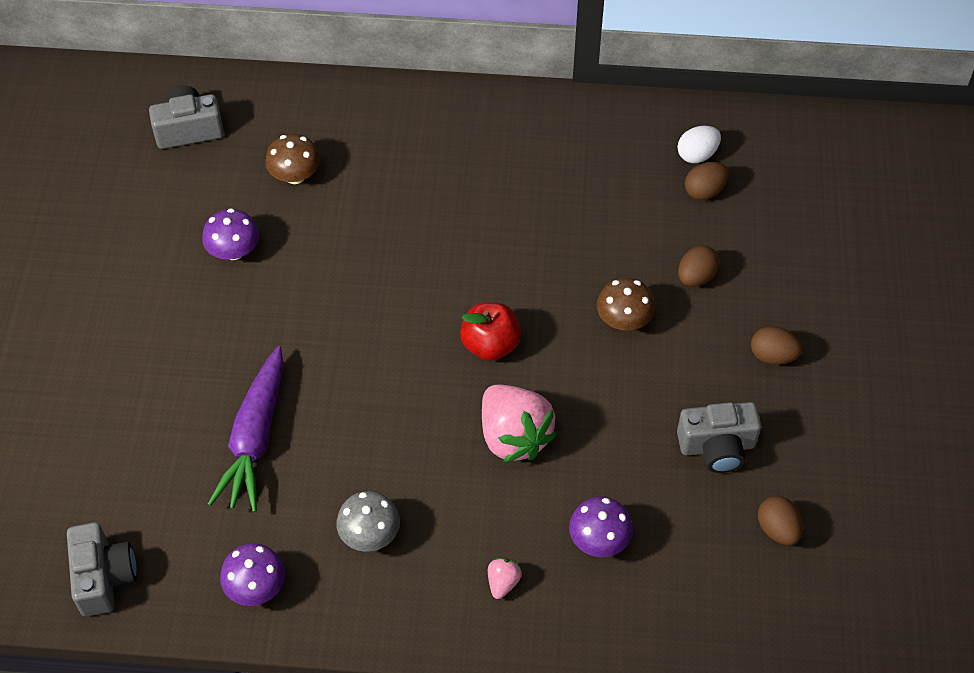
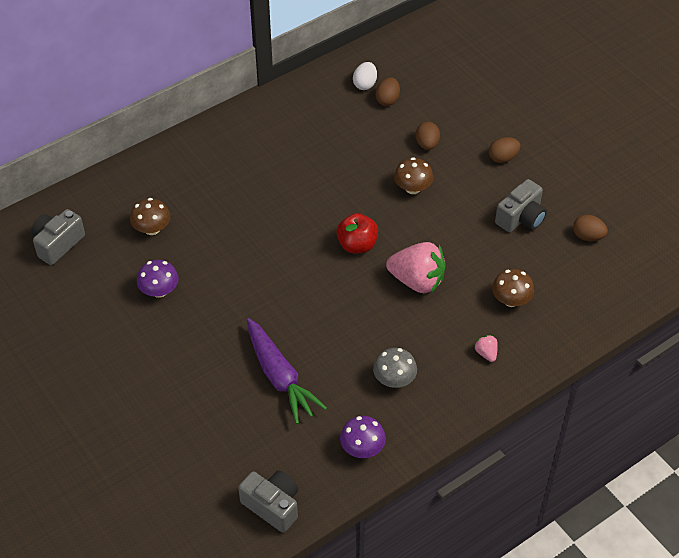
camera: 40 degrees left, 5 degrees down
purple mushroom [569,496,633,557] -> brown mushroom [492,269,534,307]

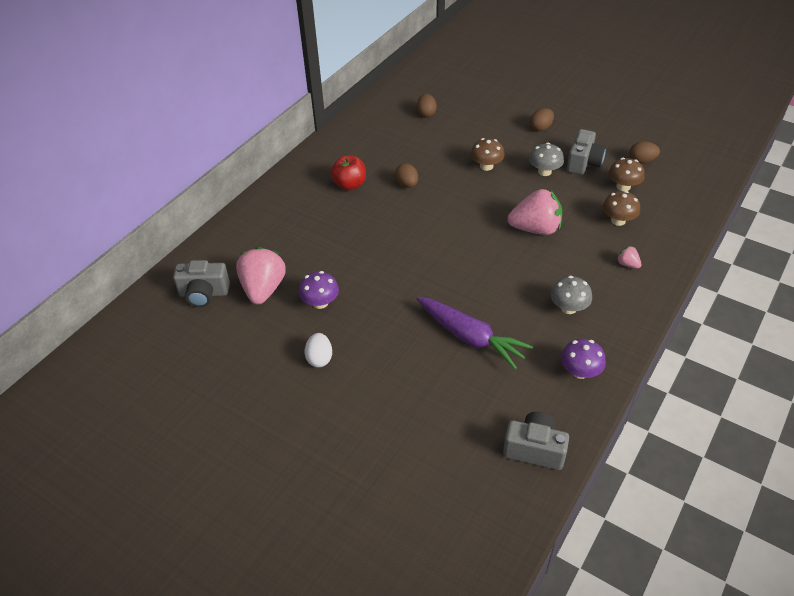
camera: 20 degrees left, 5 degrees down
grey camera [31,209,85,265] -> grey camera turned 105 degrees counterclockwise [173,260,230,307]
brown mushroom [130,198,170,235] -> brown mushroom moved to [608,158,645,191]
red apple [336,213,378,253] -> red apple moved to [330,155,366,190]
white egg [353,62,377,90] -> white egg moved to [305,333,332,367]
brown egg [416,122,440,150] -> brown egg moved to [395,163,418,188]
none -> pink strawberry [236,247,286,304]
none -> grey mushroom [529,143,564,176]

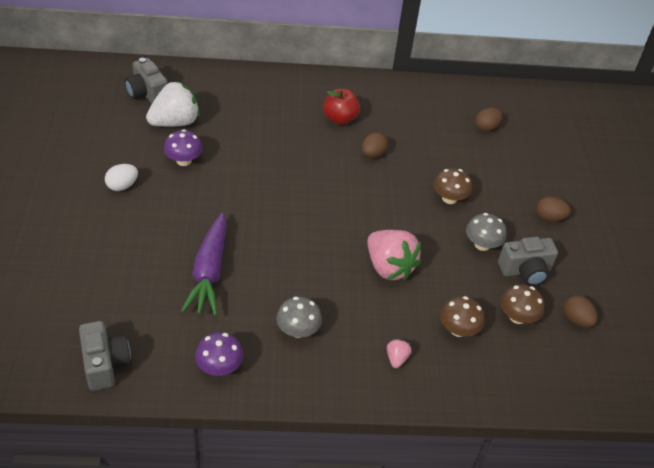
camera: 50 degrees right, 0 degrees up
pink strawberry [236,247,286,304] -> white strawberry [146,81,200,127]

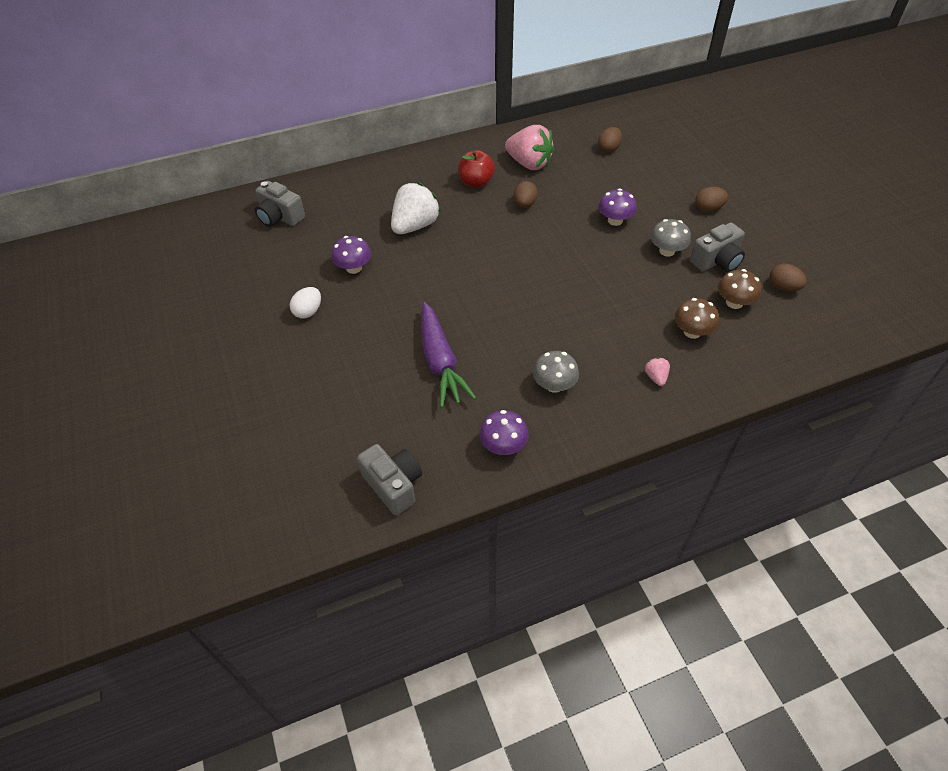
camera: 15 degrees left, 5 degrees up
white strawberry [146,81,200,127] -> white strawberry moved to [391,182,441,234]
pink strawberry [367,230,421,281] -> pink strawberry moved to [505,125,554,170]
brown mushroom [434,168,472,204] -> purple mushroom [598,189,637,226]

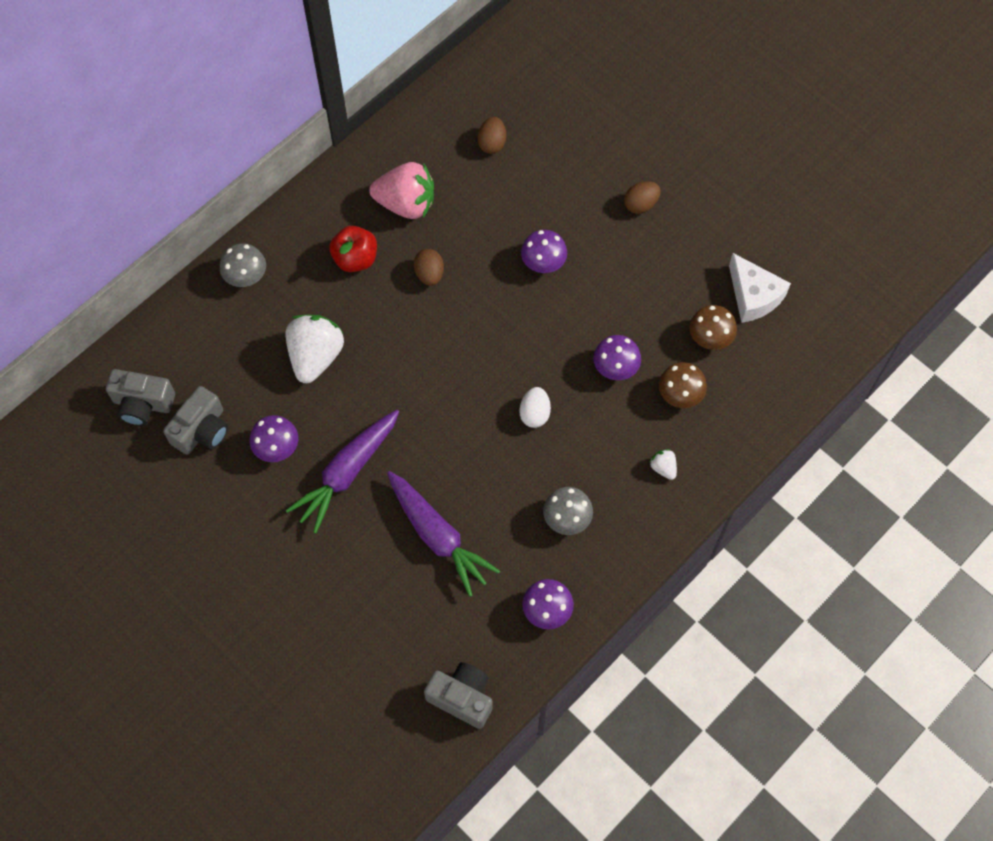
camera: 25 degrees left, 15 degrees up
white egg [290,287,321,319] -> white egg moved to [519,387,551,428]
pink strawberry [645,357,670,386] -> white strawberry [649,449,677,480]
grey mushroom [651,219,691,257] -> grey mushroom moved to [220,243,266,287]
grey camera [690,223,745,272] -> grey camera moved to [163,386,228,455]
brown egg [770,263,807,291] -> white cheese [729,253,791,323]
none -> purple carrot [286,410,399,533]
none -> purple mushroom [593,335,641,380]

